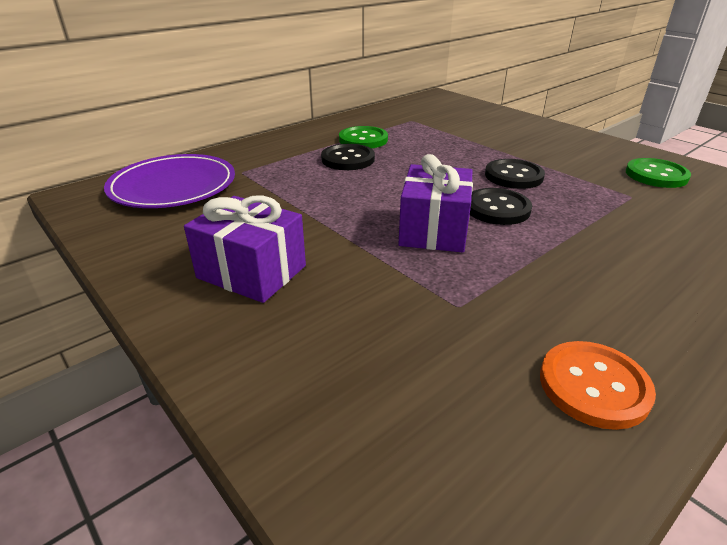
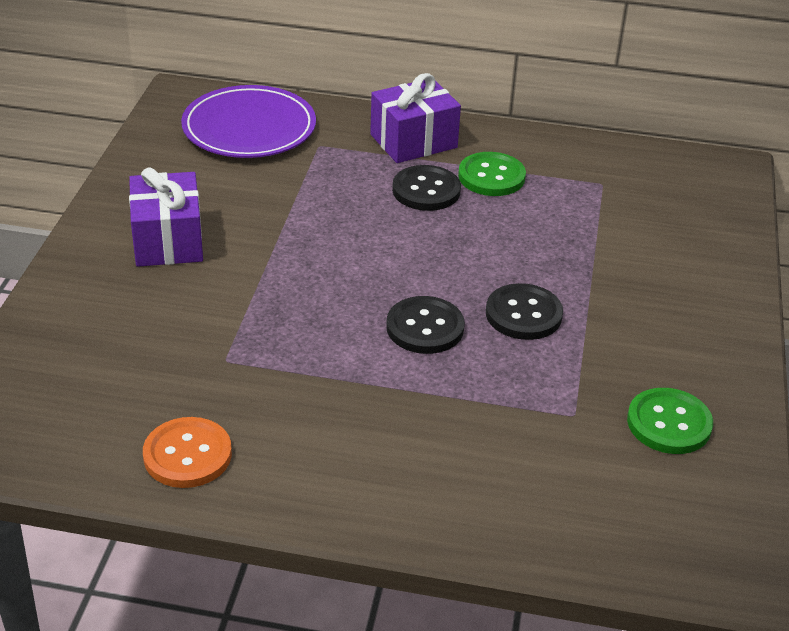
camera: 50 degrees right, 5 degrees up
purple gift [399,154,473,253] -> purple gift moved to [370,73,461,163]

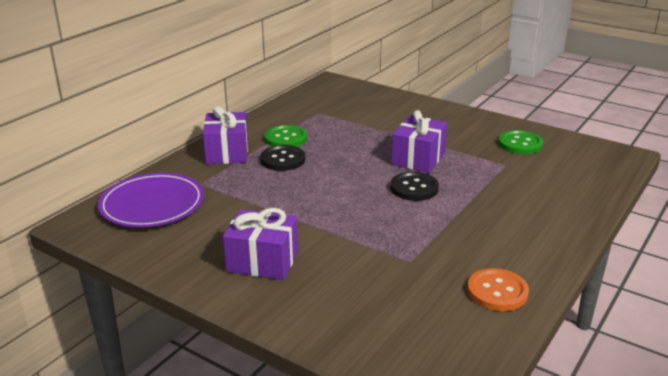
camera: 65 degrees left, 10 degrees down
black button [486,283,563,340] -> purple gift [391,110,447,173]

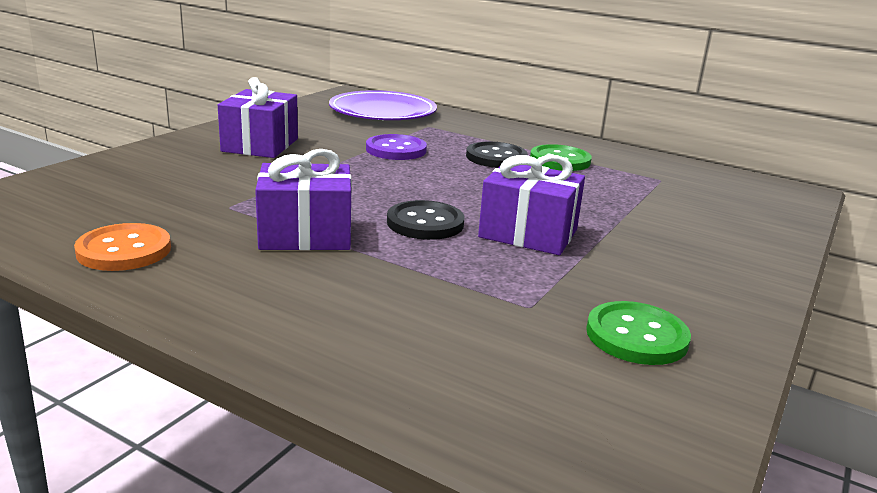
camera: 85 degrees right, 5 degrees down
purple gift [203,106,248,164] -> purple gift moved to [255,149,352,250]
none -> purple button [366,134,427,160]

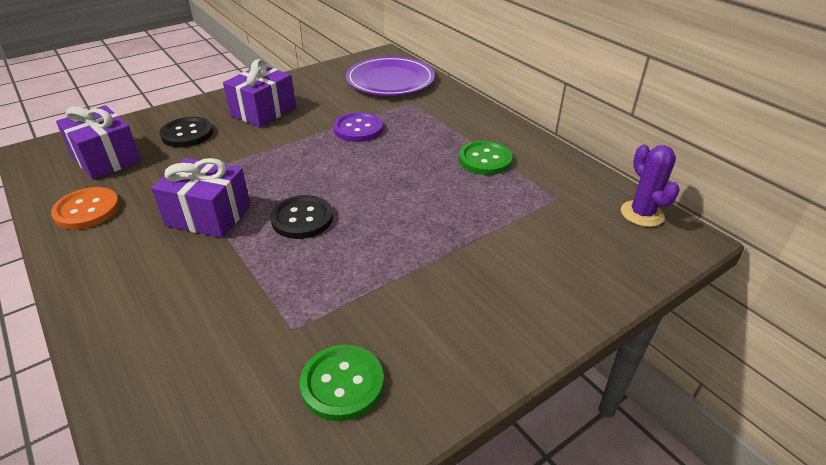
camera: 25 degrees right, 15 degrees up
black button [466,142,528,168] -> black button moved to [159,117,213,147]
purple gift [478,155,585,255] -> purple gift moved to [56,105,141,180]
none -> purple cactus [621,144,680,227]

